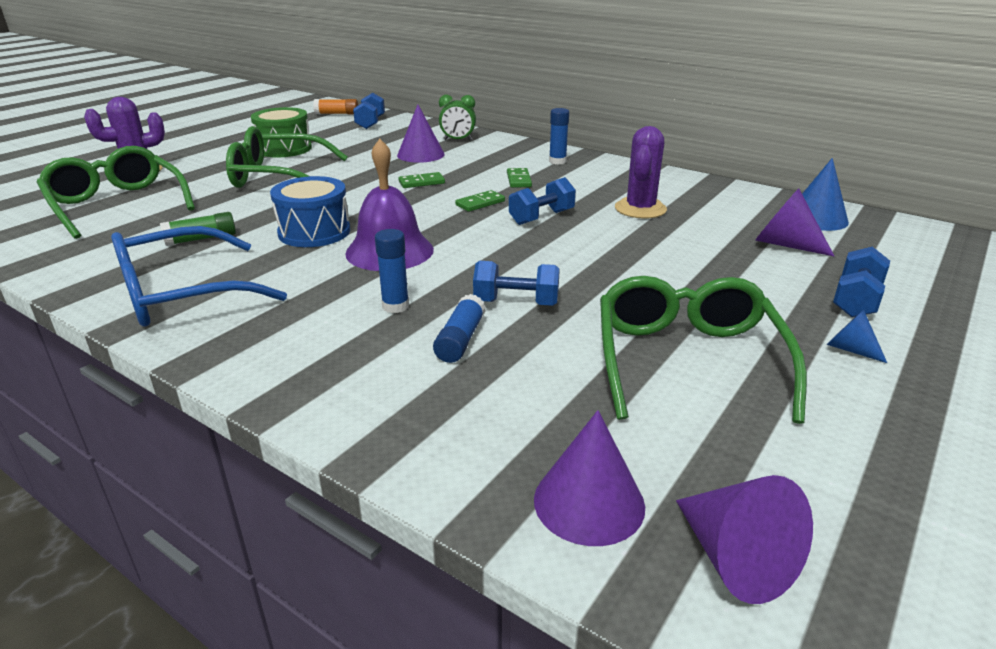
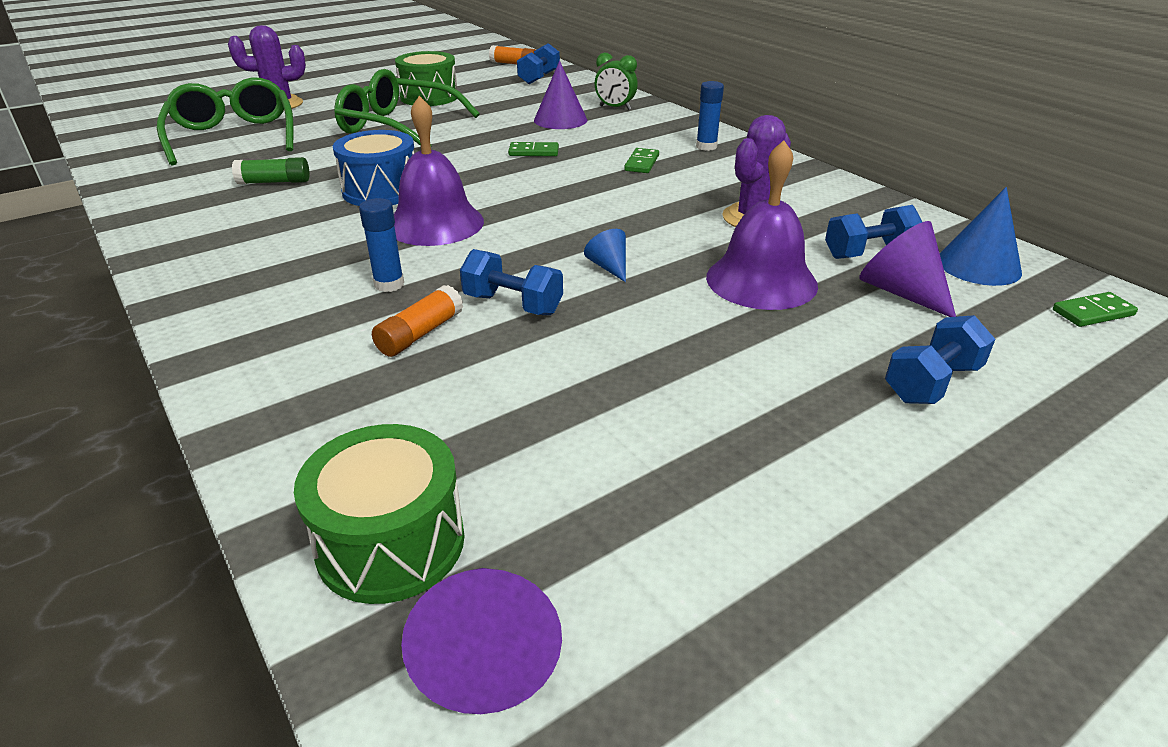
camera: 20 degrees right, 5 degrees up
blue glasses [111,226,287,326] -> none
blue glue stick [433,294,486,363] -> orange glue stick [372,285,463,357]
green domino [455,190,505,212] -> green domino moved to [1053,292,1138,327]
blue dumbbell [509,177,576,225] -> blue dumbbell moved to [825,205,922,259]
purple cone [534,410,645,546] -> green drum [294,424,464,604]
green glasses [600,276,807,424] -> none
blue cone [827,310,887,363] -> blue cone moved to [584,229,626,282]
none -> purple bell [706,140,818,310]

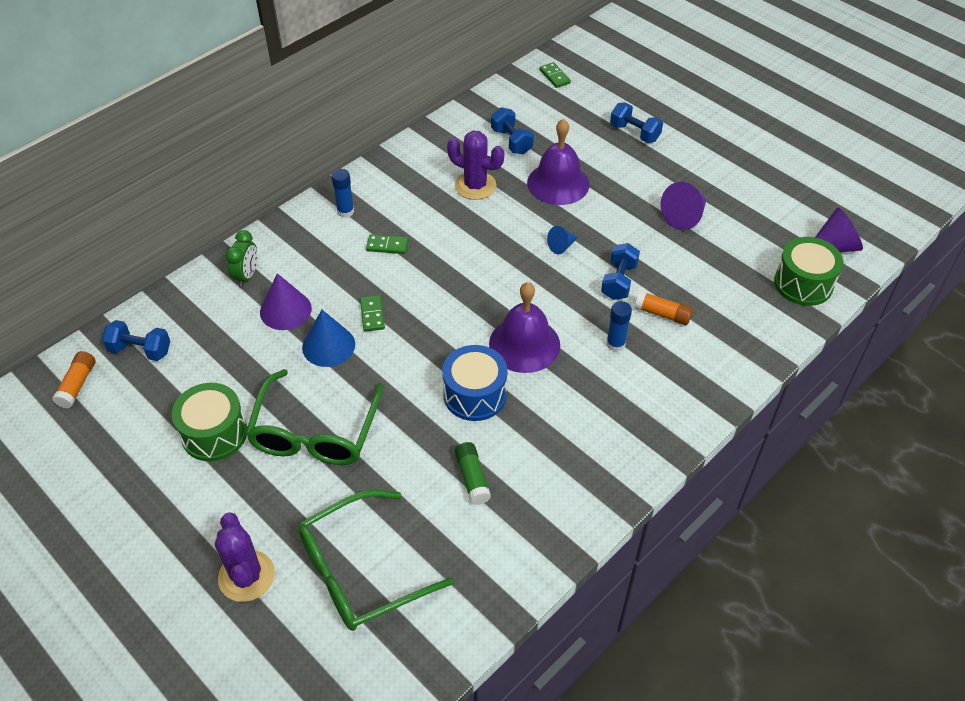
camera: 100 degrees left, 15 degrees up
purple cone [859,221,956,317] -> purple cone moved to [661,182,707,230]
blue cone [940,187,1022,286] -> blue cone moved to [302,310,355,367]

